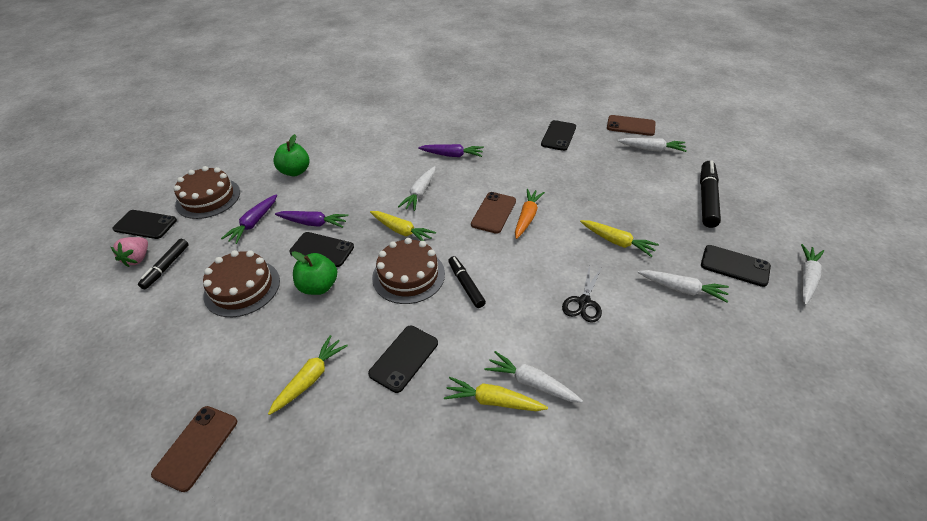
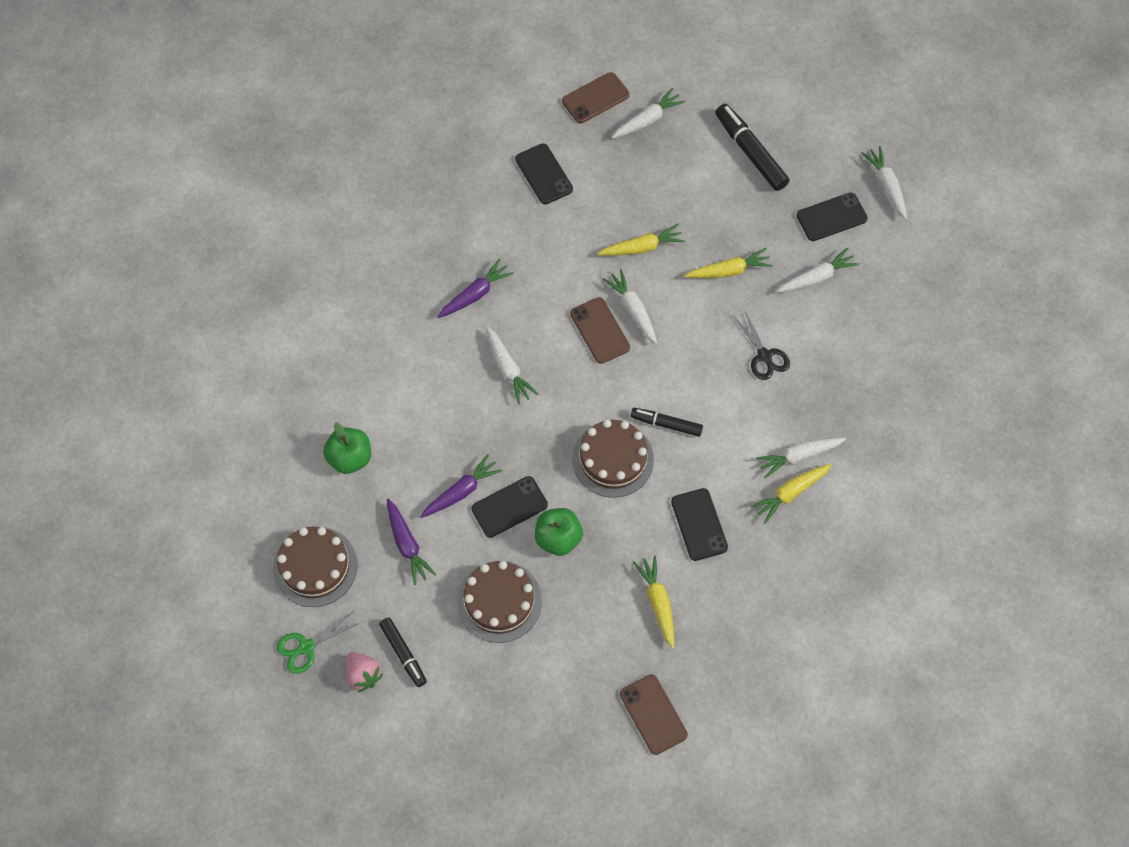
camera: 50 degrees left, 20 degrees up
black phone [112,210,177,239] -> green scissors [277,612,359,674]
yellow carrot [370,211,436,241] -> yellow carrot moved to [598,224,685,256]
orange carrot [515,189,545,239] -> white carrot [603,269,657,344]

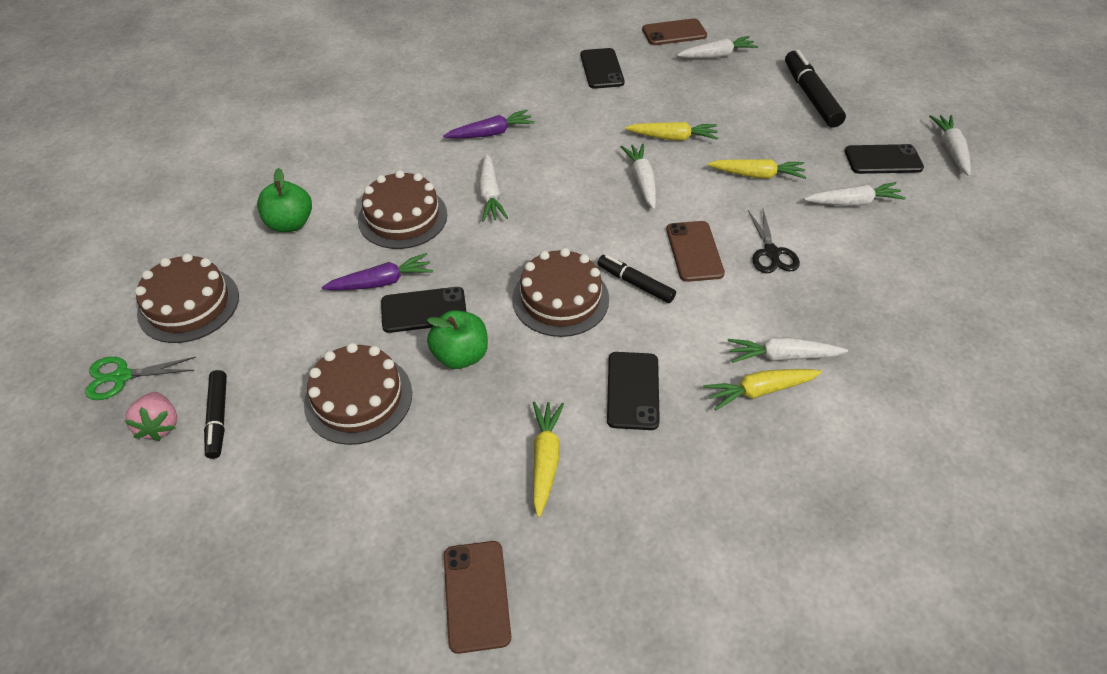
camera: 20 degrees right, 15 degrees down
purple carrot [387,499,436,585] -> none
brown phone [570,297,630,364] -> brown phone moved to [666,221,725,282]
none -> brown cake [358,170,447,249]

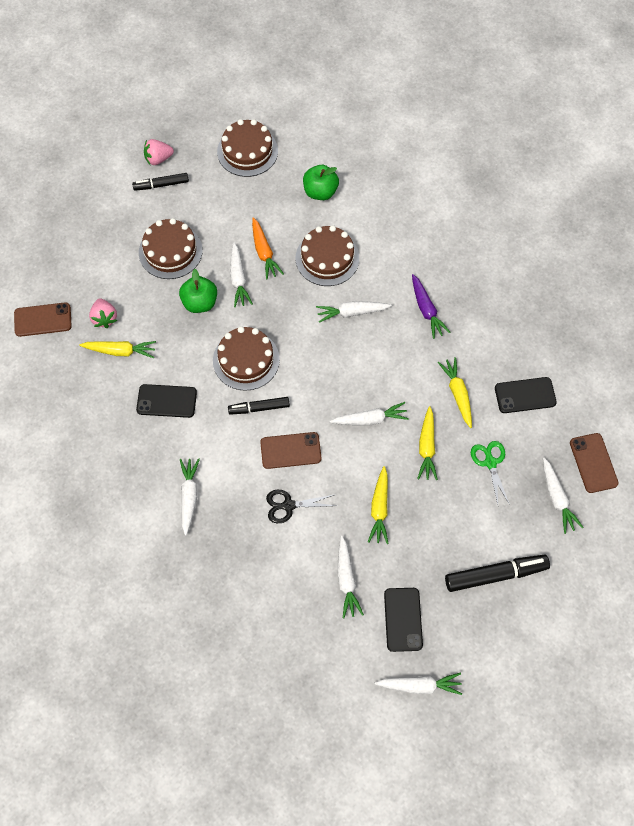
camera: 90 degrees right, 15 degrees up
green scissors [85,357,196,400] -> green scissors moved to [471,441,510,505]
purple carrot [321,253,433,290] -> orange carrot [252,217,284,279]
black phone [381,287,466,333] -> white carrot [230,243,253,307]
black marker [597,255,676,303] -> black marker turned 135 degrees counterclockwise [228,397,290,415]
yellow carrot [704,369,822,411] -> yellow carrot moved to [438,357,472,428]
none -> pink strawberry [89,298,117,328]

